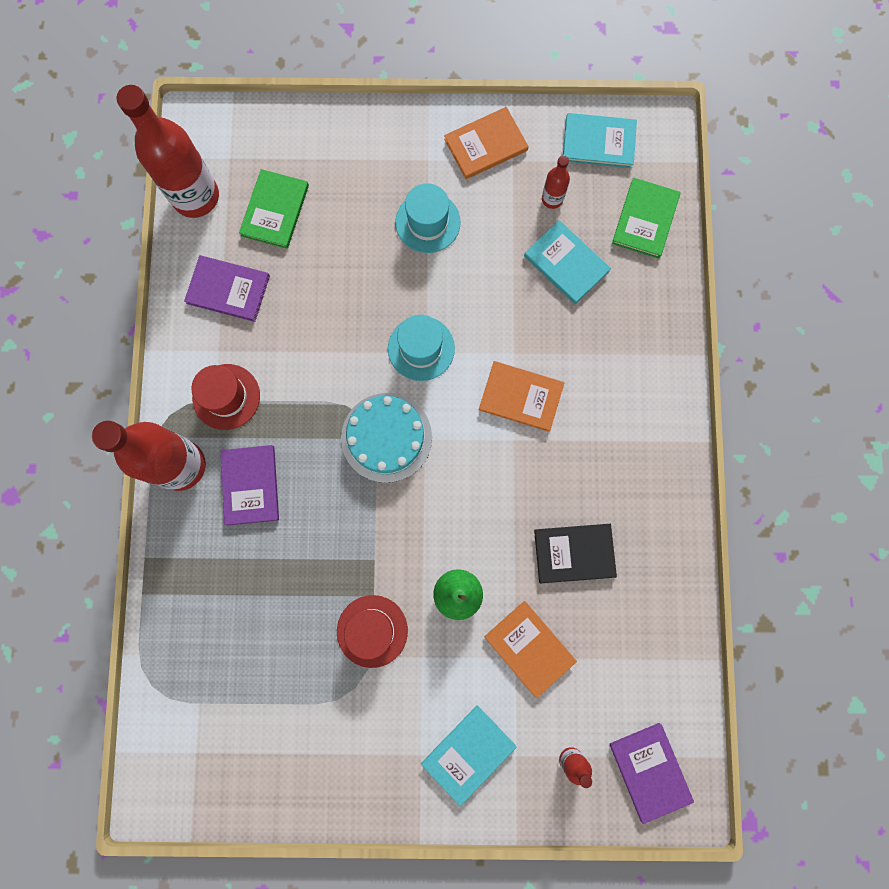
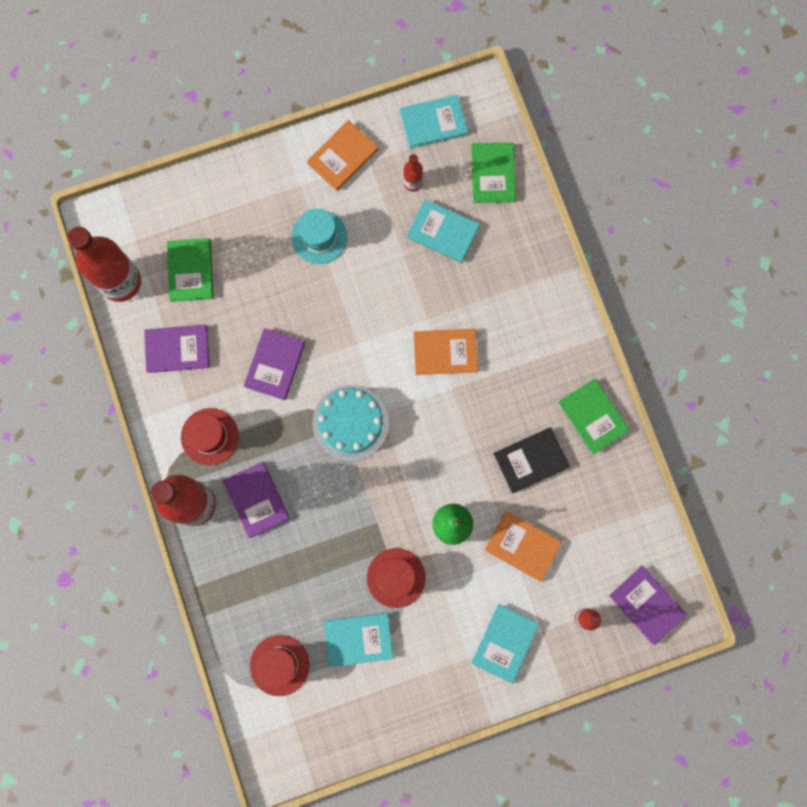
camera: 20 degrees left, 0 degrees up
turquoise hat [388,315,455,381] -> none
none -> purple book [244,328,305,400]
none -> red hat [250,635,310,696]
none -> turquoise book [324,613,393,667]
none -> green book [558,379,630,454]

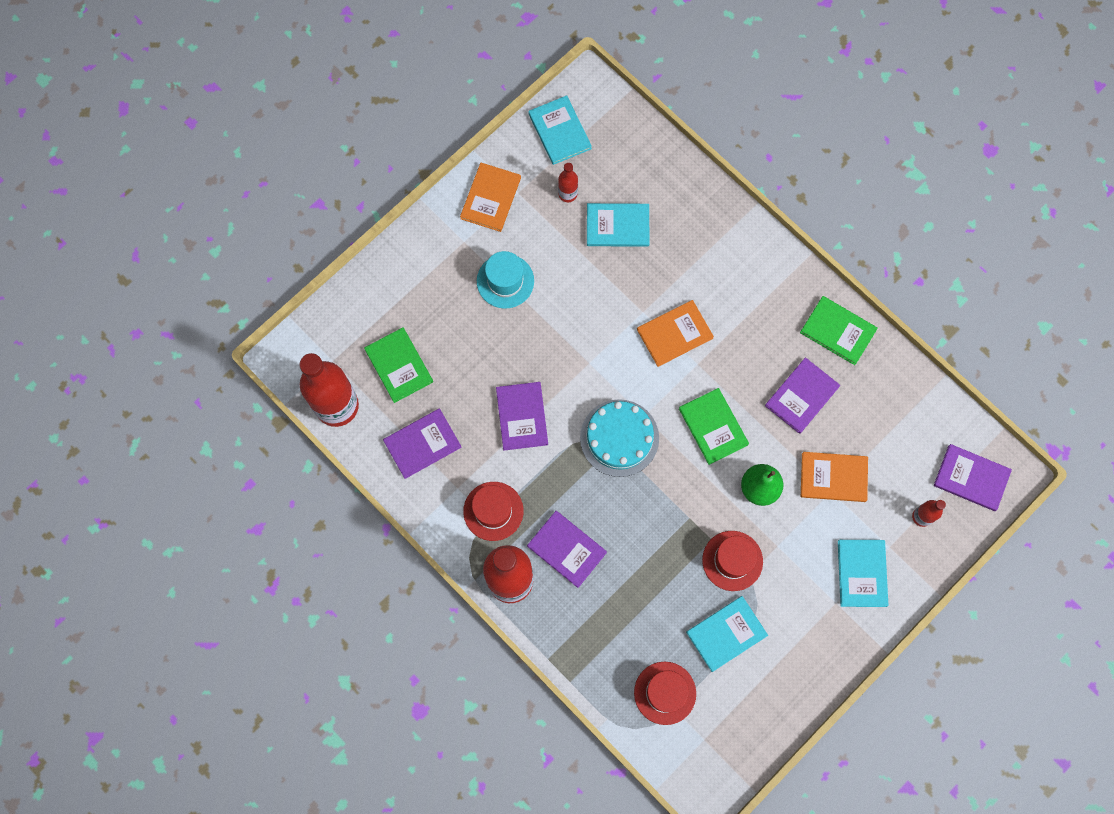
camera: 25 degrees left, 5 degrees down
turquoise book [400,95,468,149] -> turquoise book turned 75 degrees counterclockwise [528,95,592,165]
green book [471,142,516,203] -> green book moved to [679,388,749,465]
black book [494,427,570,493] -> purple book [765,357,840,434]

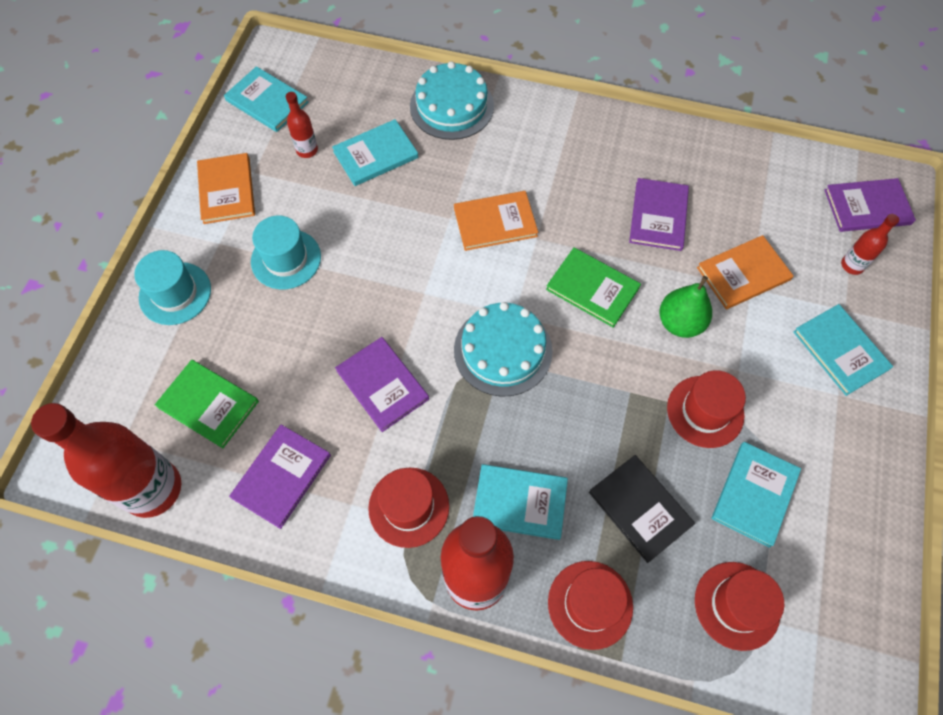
camera: 30 degrees left, 10 degrees down
purple book [527,511,607,588] -> turquoise book [473,464,568,540]
orange book [637,300,714,367] -> orange book turned 45 degrees clockwise [454,191,538,251]
green book [800,296,878,365] -> none
none -> turquoise hat [134,250,211,325]
none -> turquoise cake [410,61,494,140]
none -> red hat [548,561,633,650]
none -> black book [589,455,695,563]

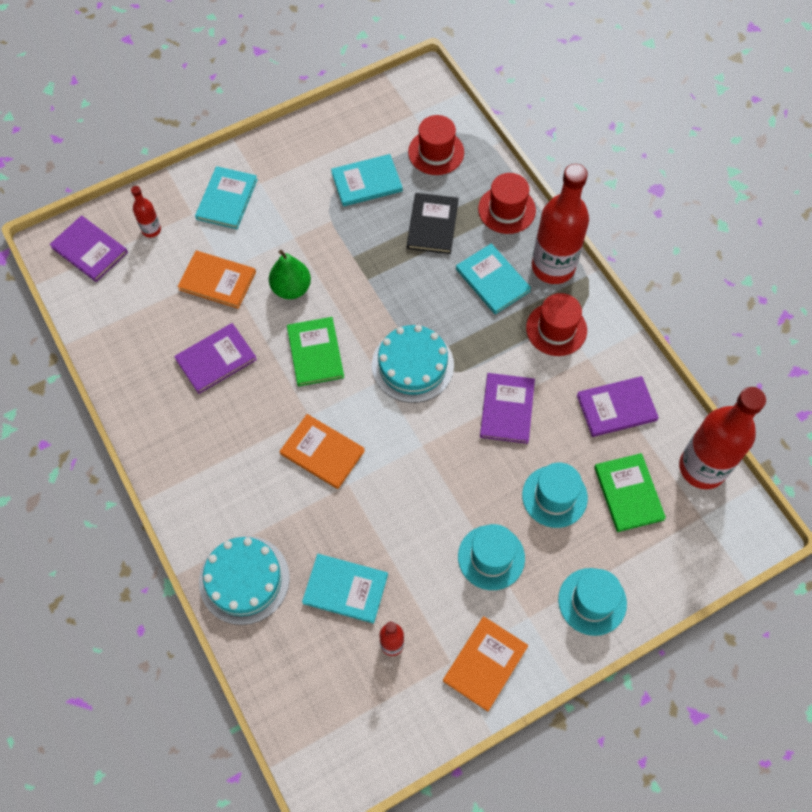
camera: 135 degrees left, 0 degrees up
turquoise book [224,66,308,132] -> none
red hat [667,370,746,448] -> none
none -> turquoise hat [522,462,588,528]

